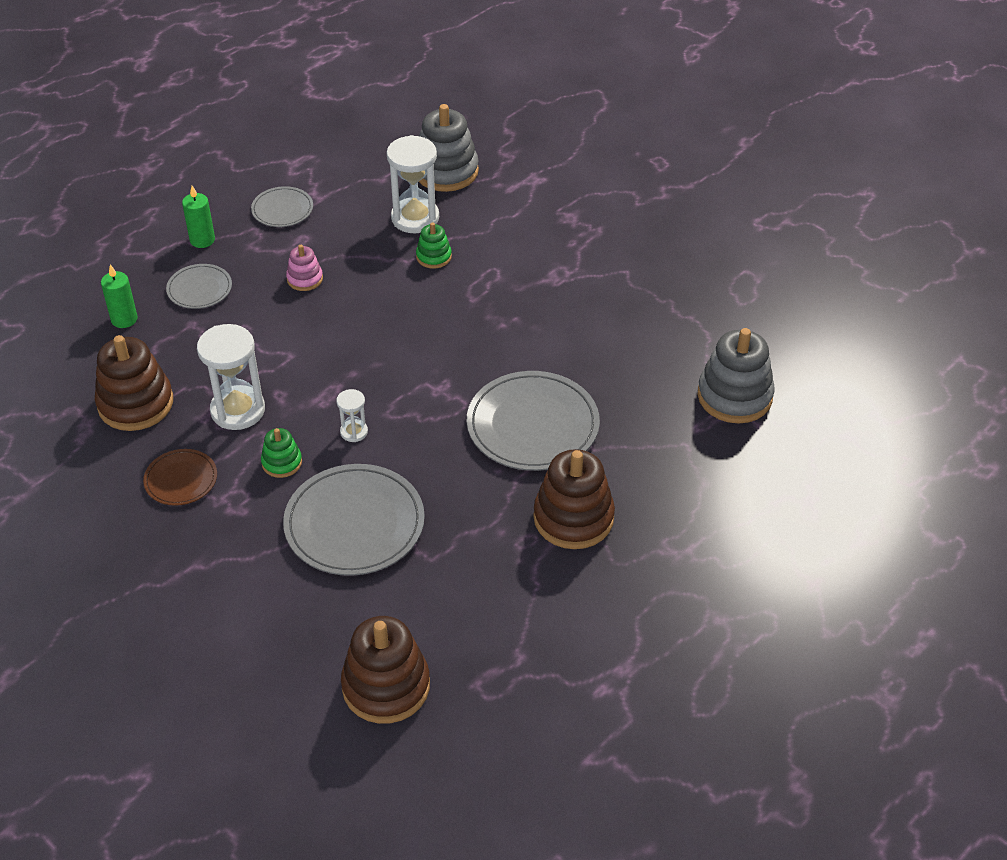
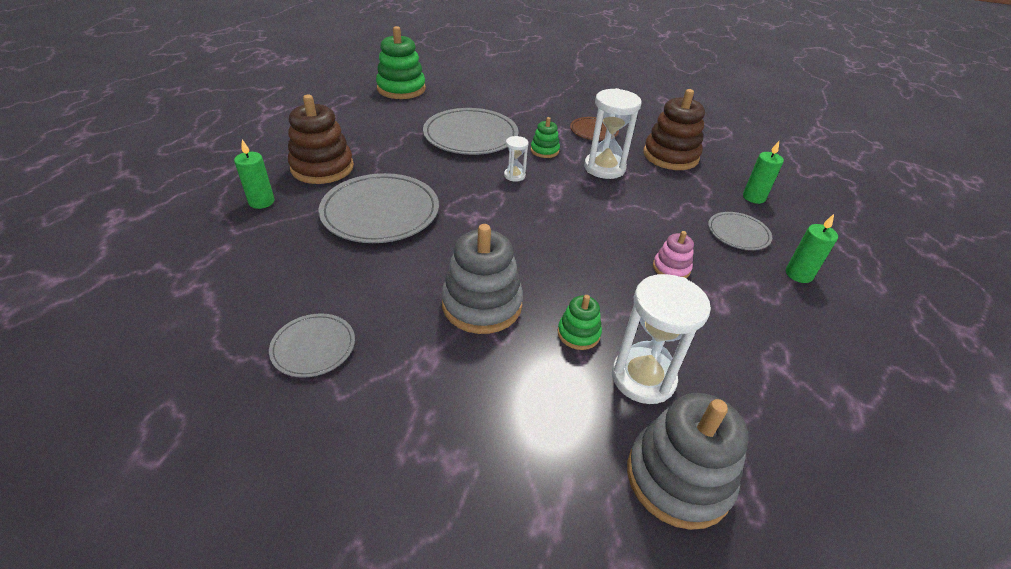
camera: 150 degrees right, 5 degrees down
grey plate [251,186,313,227] -> grey plate moved to [269,313,355,378]
brown stacking toy [341,616,430,724] -> green stacking toy [376,26,426,99]
grey stacking toy [698,328,775,424] -> grey stacking toy moved to [441,224,523,334]
none -> green candle [234,139,275,209]

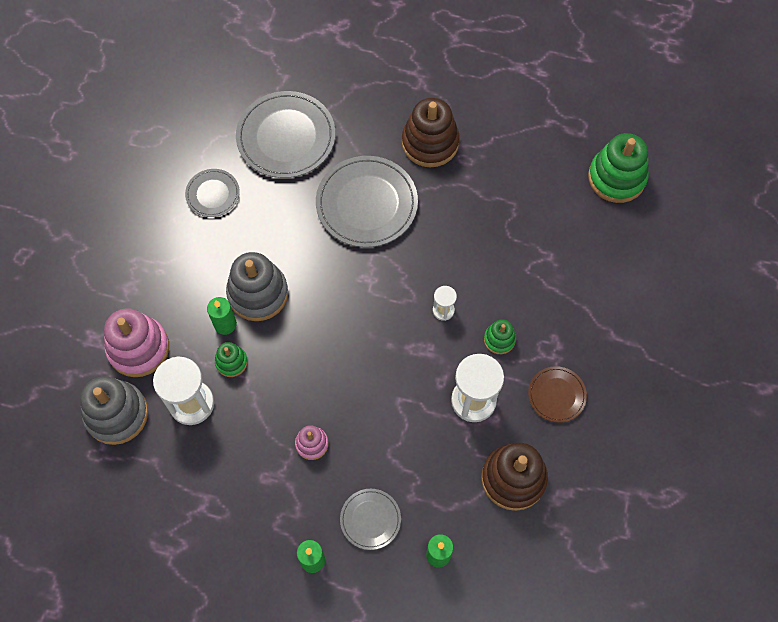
camera: 90 degrees right, 25 degrees up
green candle [234,139,275,209] -> green candle moved to [207,297,237,335]
grey plate [423,108,518,155] -> grey plate moved to [236,91,335,178]
none -> pink stacking toy [104,308,169,377]

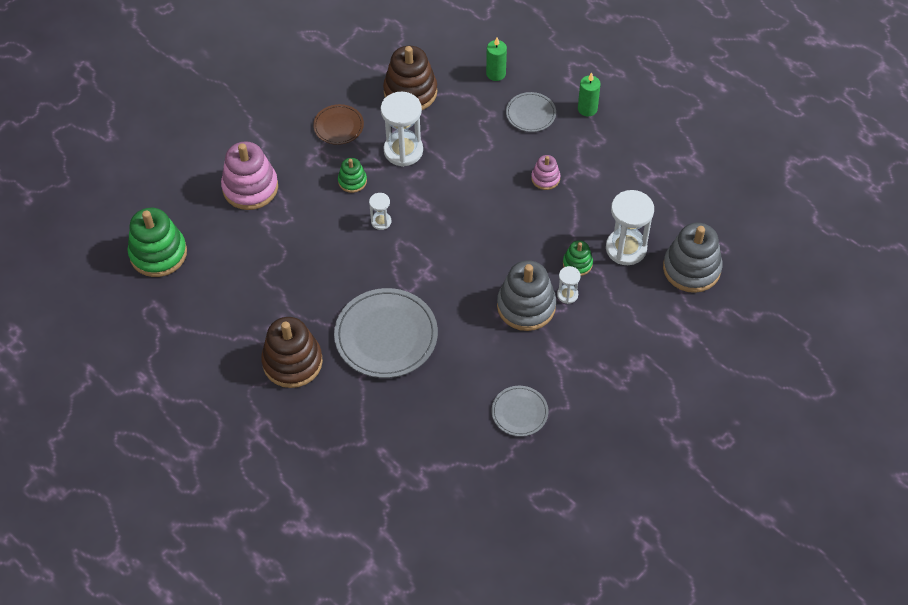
camera: 150 degrees left, 10 degrees down
pink stacking toy [104,308,169,377] -> pink stacking toy moved to [221,141,278,210]
green candle [207,297,237,335] -> white hourglass [557,266,581,304]
grey plate [236,91,335,178] -> none

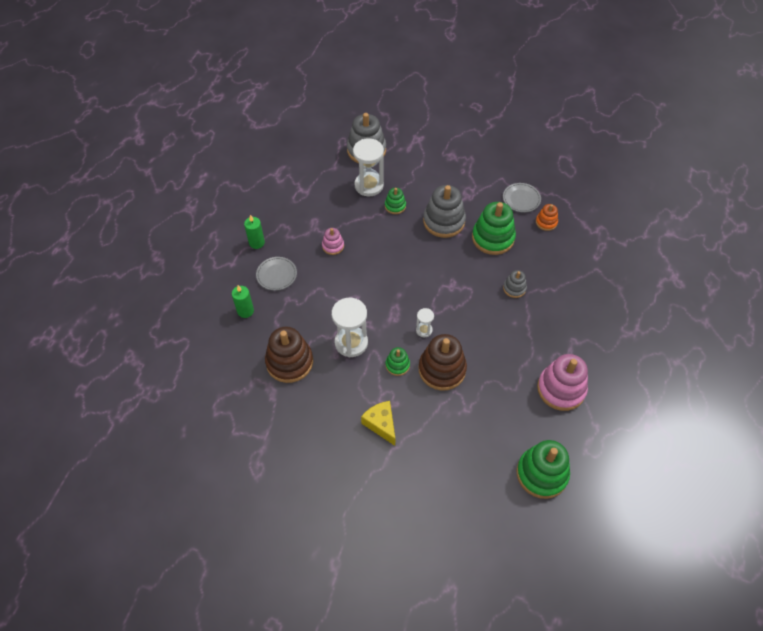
camera: 115 degrees left, 0 degrees up
pink stacking toy [221,141,278,210] -> pink stacking toy moved to [537,354,588,411]
brown stacking toy [261,317,323,388] -> brown stacking toy moved to [419,334,467,390]
brown plate [313,104,364,145] -> none
grey plate [334,288,438,378] -> grey stacking toy [503,270,527,298]
white hourglass [557,266,581,304] -> none
none -> yellow cheese [361,401,395,446]
none -> green stacking toy [472,202,516,255]
none -> orange stacking toy [536,204,558,231]

